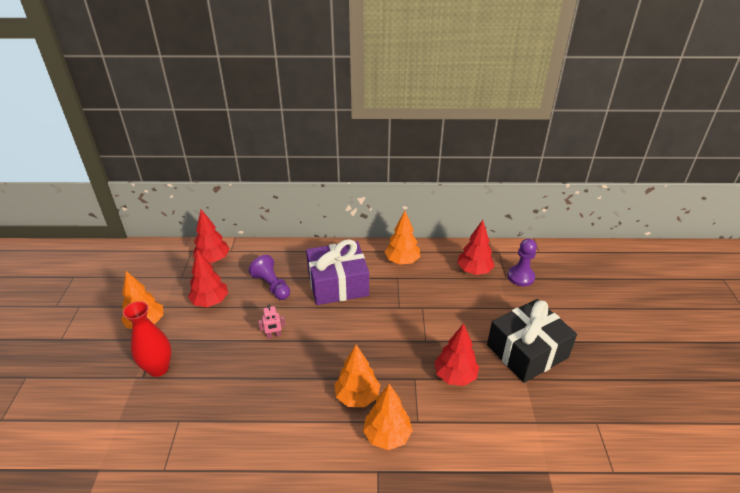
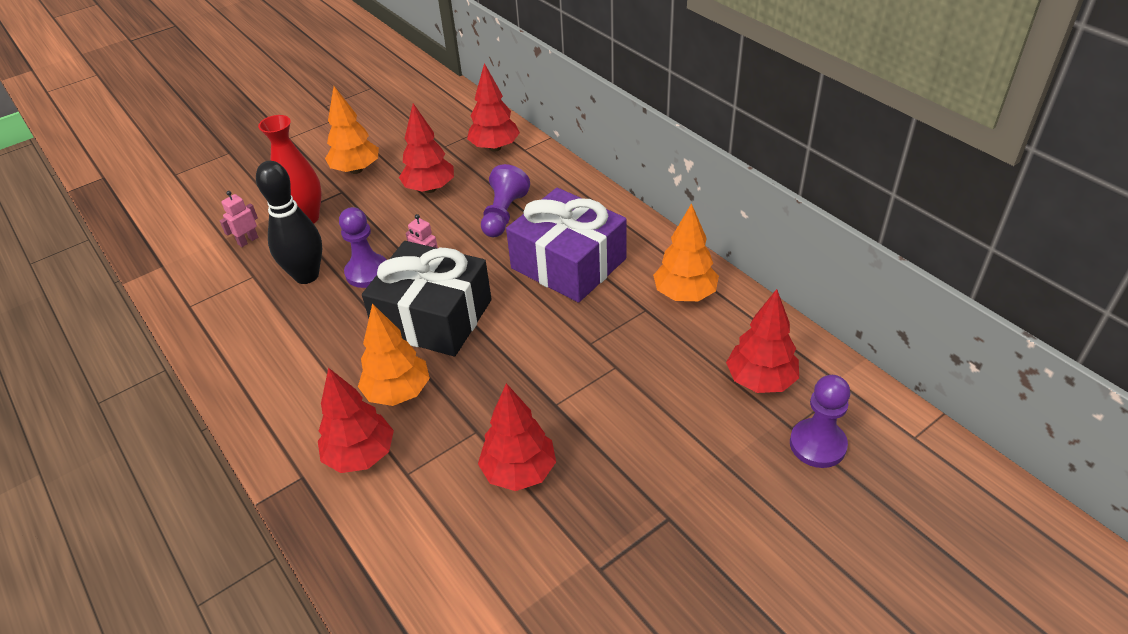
camera: 55 degrees right, 5 degrees up
orange tree [363,384,413,450] -> red tree [318,368,394,473]
black gift [487,299,577,383] -> black gift moved to [362,241,492,356]
none -> pink robot [220,191,258,247]
none -> black bowling pin [256,161,322,284]
none -> purple pawn [339,207,387,288]

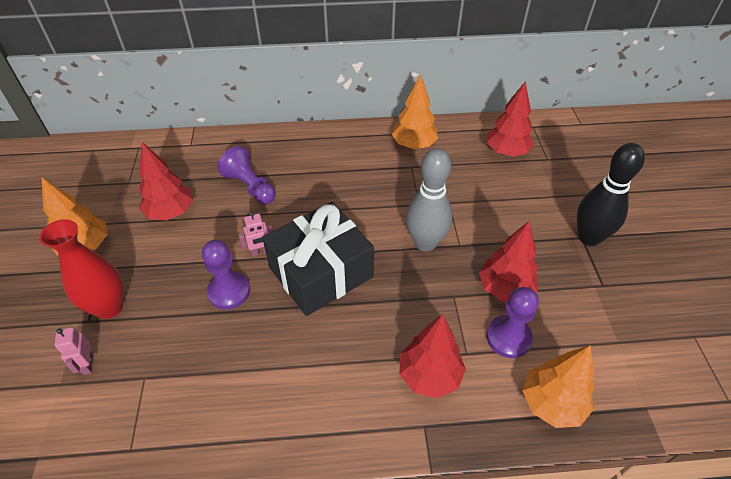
camera: 60 degrees left, 5 degrees up
black bowling pin [256,161,322,284] -> black bowling pin moved to [577,143,645,246]
orange tree [358,303,430,406] -> orange tree moved to [522,345,594,428]
red tree [467,63,520,152] -> none
purple gift [506,188,627,303] -> none
purple pawn [790,375,850,468] -> purple pawn moved to [486,287,539,358]
none -> grey bowling pin [406,148,452,252]

